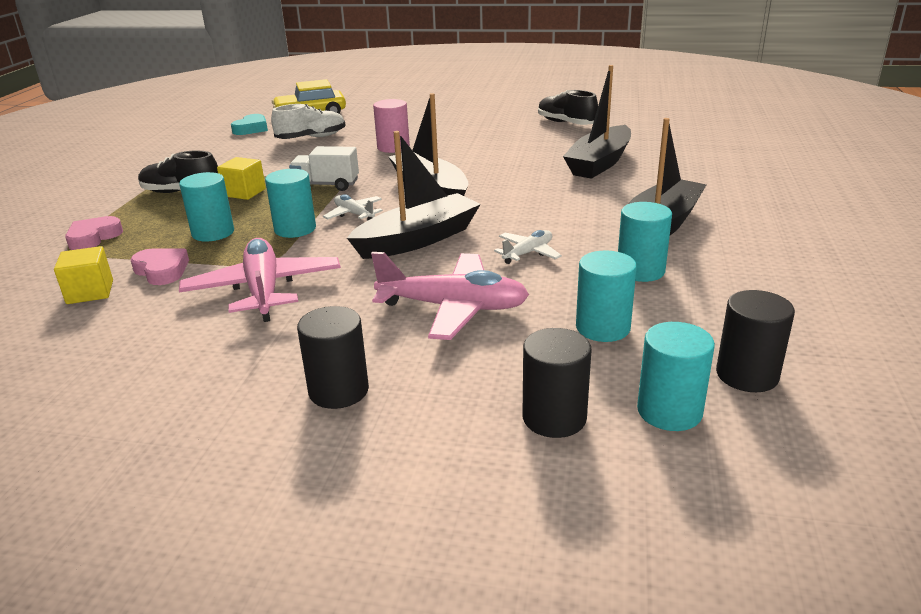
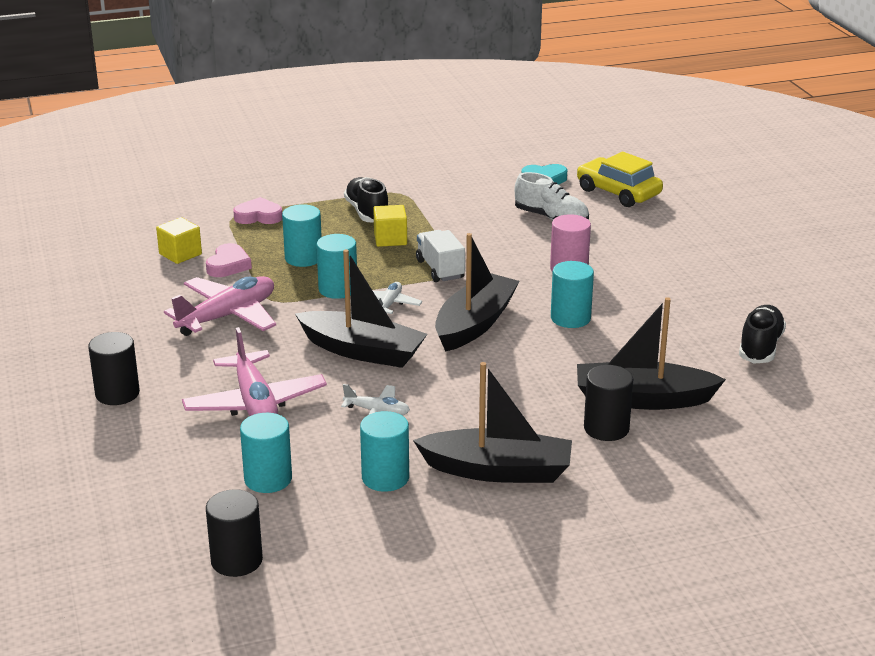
camera: 60 degrees right, 0 degrees up
black cylinder [523,328,592,438] -> black cylinder moved to [584,365,633,441]
turquoise cylinder [637,322,715,431] -> turquoise cylinder moved to [551,261,594,328]

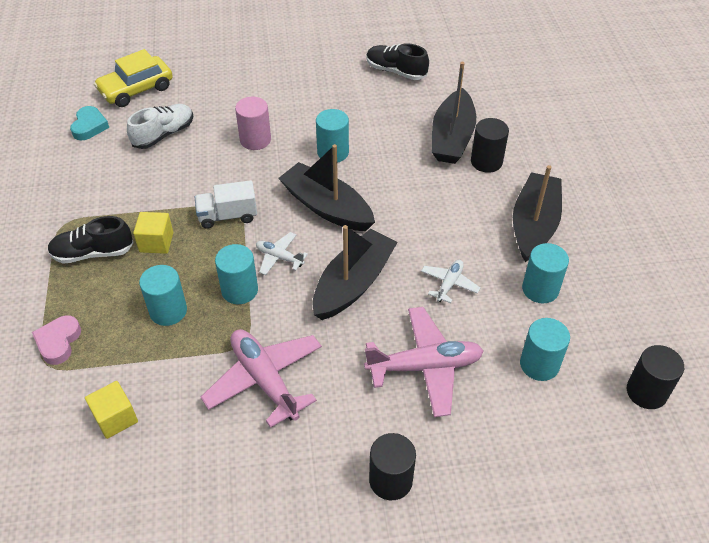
camera: 80 degrees left, 20 degrees up
pink heart [206,243,252,277] -> none

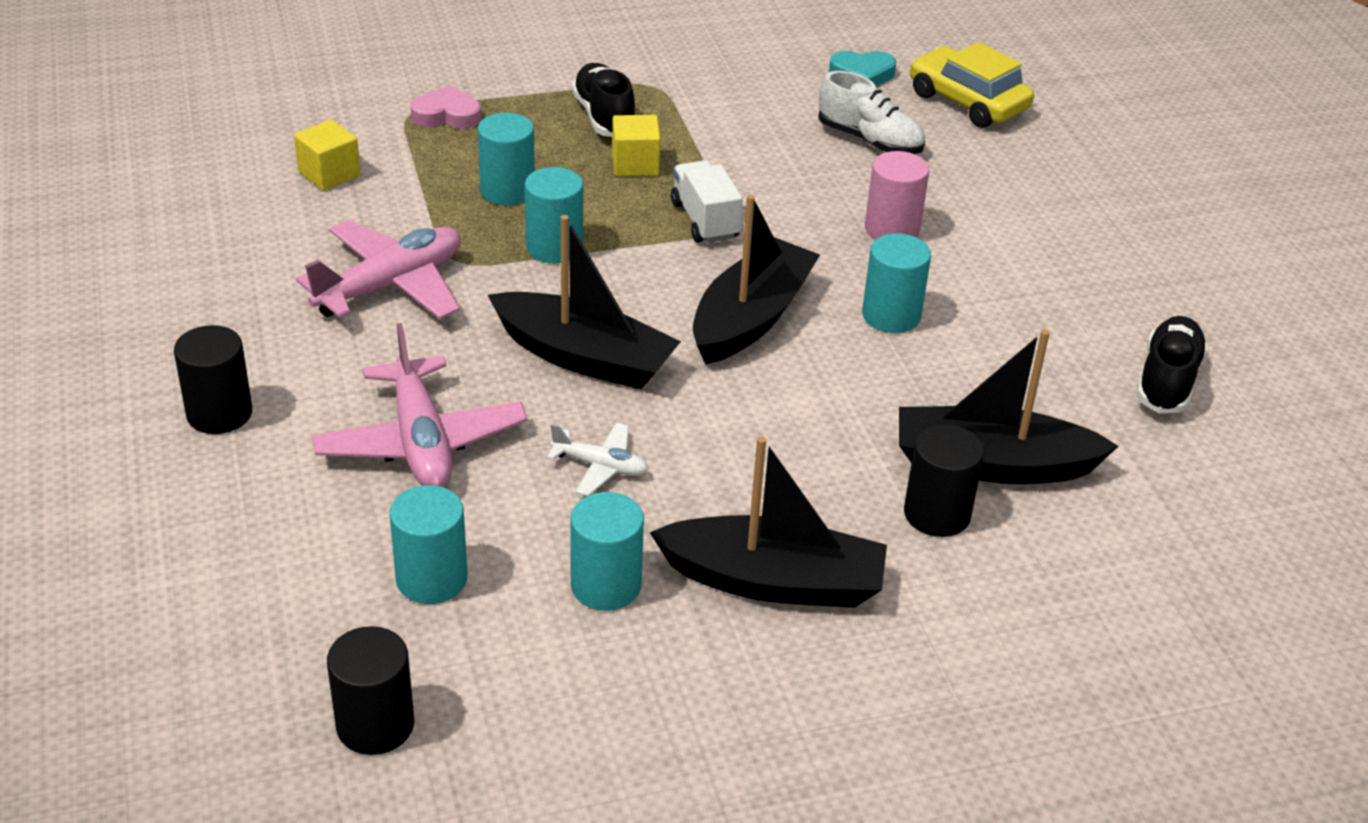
camera: 80 degrees right, 10 degrees down
white plane [256,232,308,275] -> none

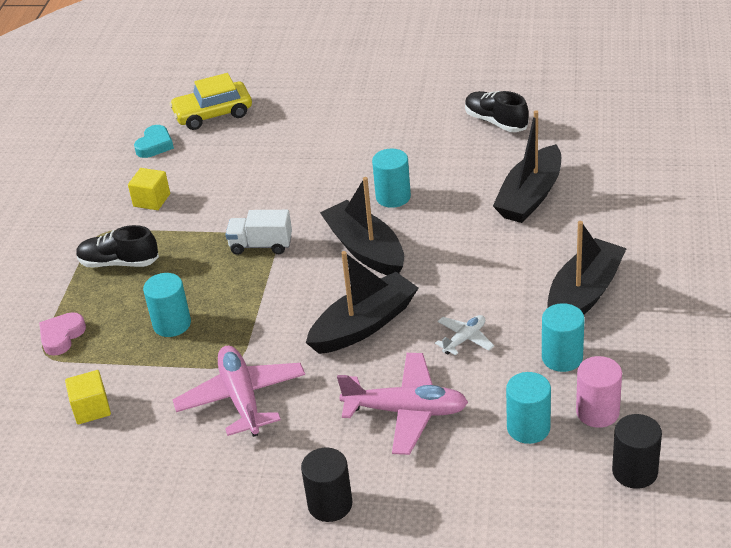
camera: 60 degrees left, 0 degrees up
turquoise cylinder [525,167,583,263] -> none
yellow cube [612,115,661,176] -> yellow cube moved to [128,168,170,210]
white shoe [818,71,925,154] -> none
pink cylinder [865,151,929,240] -> pink cylinder moved to [576,356,622,428]
black cylinder [904,424,984,537] -> none

